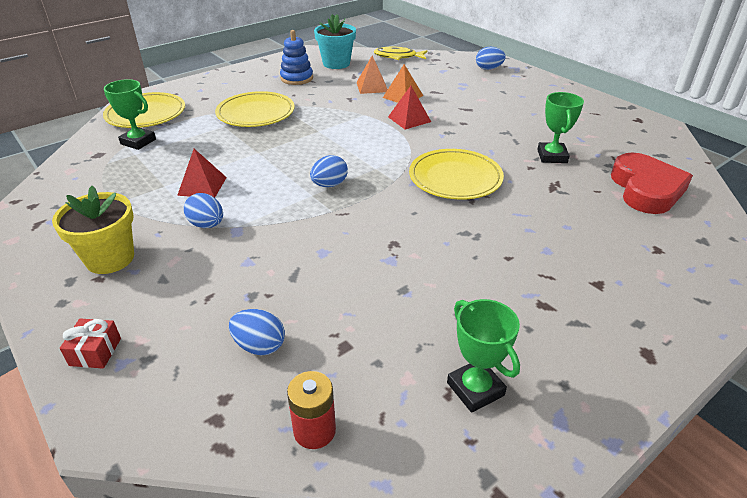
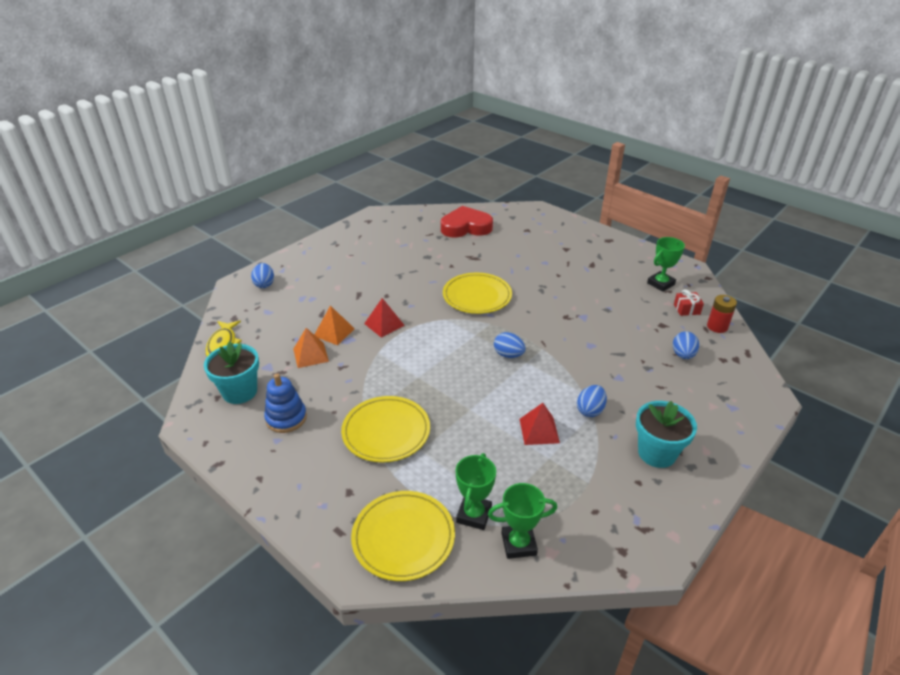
camera: 100 degrees left, 0 degrees up
yellow flower pot [52,186,134,274] -> turquoise flower pot [636,401,697,468]
red gift [60,318,121,368] -> red gift moved to [674,289,704,316]
green trophy [537,92,584,163] -> green trophy moved to [488,483,557,559]

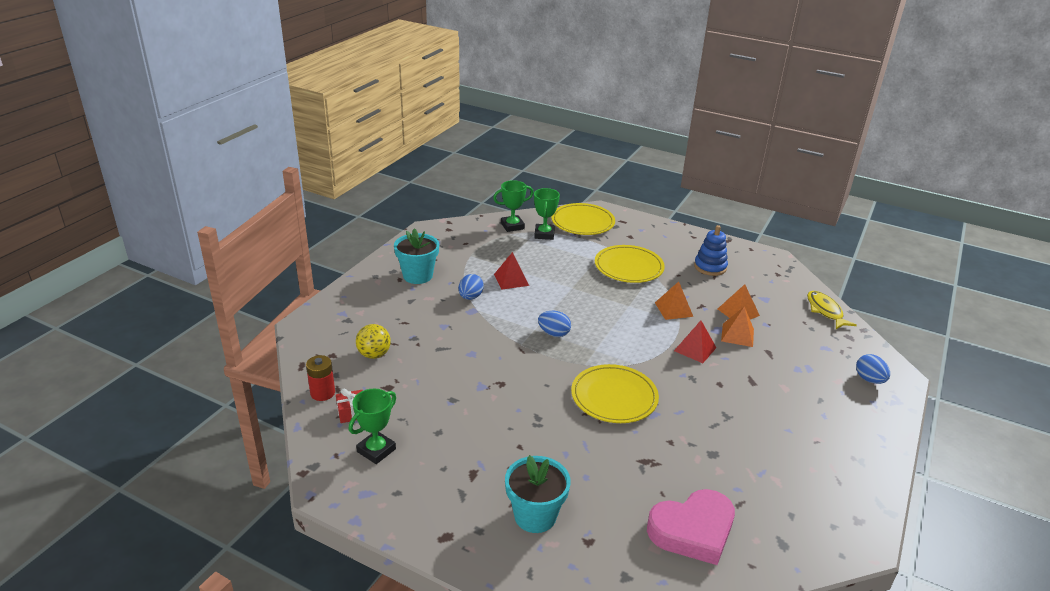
camera: 165 degrees right, 5 degrees down
turquoise flower pot [204,341,259,404] -> turquoise flower pot moved to [505,455,571,533]
red heart [441,206,493,238] -> pink heart [647,489,735,565]
blue egg [673,331,699,359] -> yellow ball [356,324,391,359]
none -> orange pyramid [655,281,693,320]

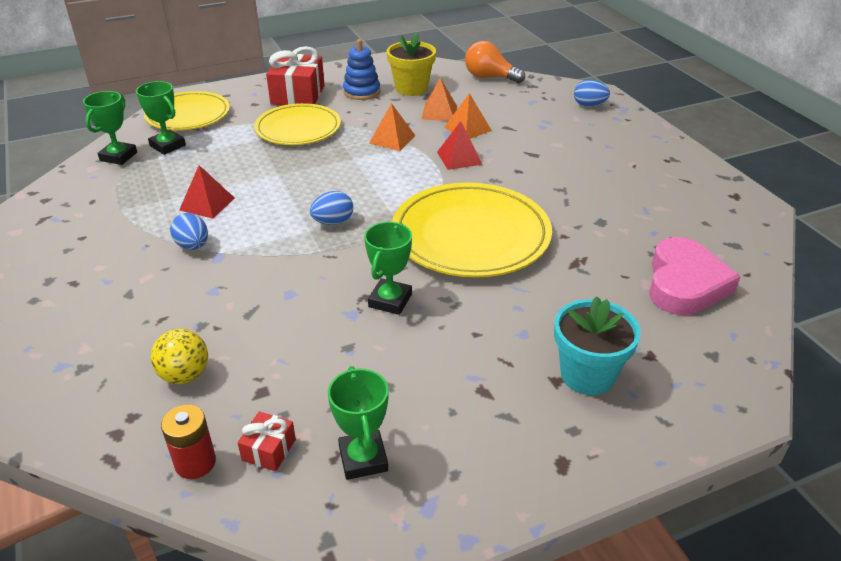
camera: 50 degrees left, 5 degrees up
turquoise flower pot [394,228,439,284] -> none
yellow plate [571,364,659,423] -> yellow plate [392,183,552,278], size x1.51
yellow fish [807,291,857,329] -> orange light bulb [465,41,525,83]
none -> red gift [266,46,325,105]
none -> green trophy [364,222,412,315]
none -> yellow flower pot [387,33,436,96]

